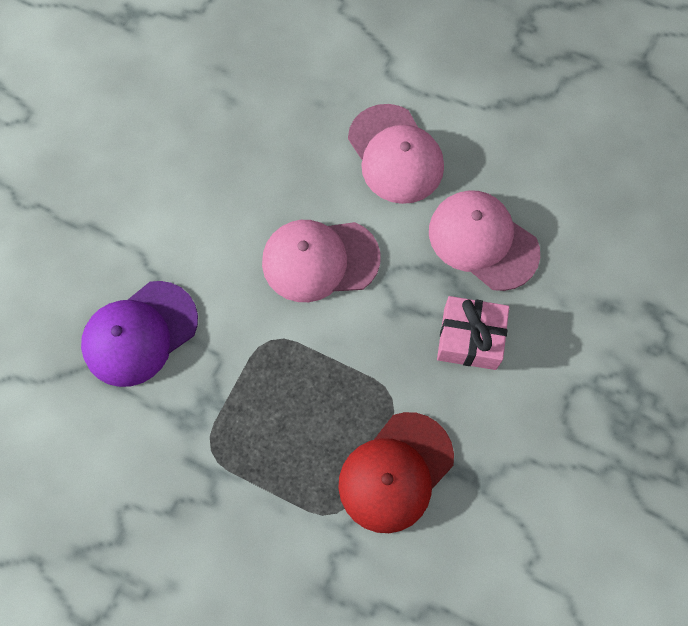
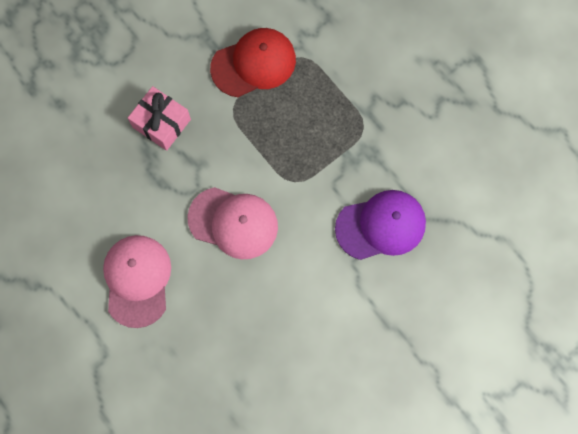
camera: 155 degrees left, 5 degrees up
pink cap [429,190,540,291] -> none

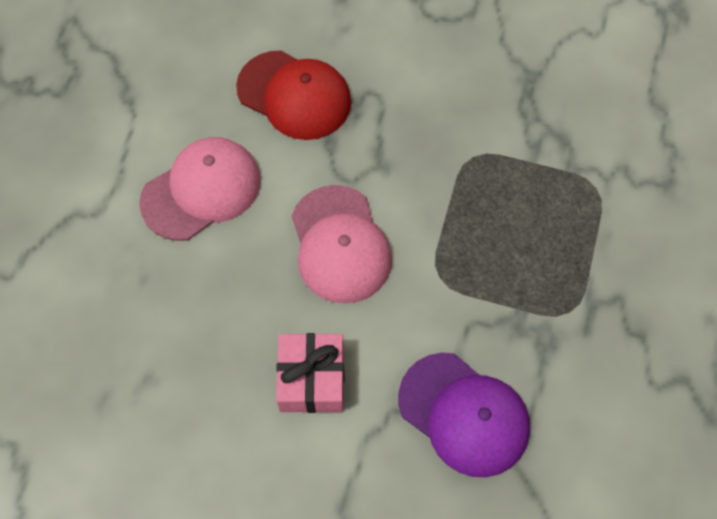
camera: 55 degrees right, 10 degrees down
pink gift [128,86,191,151] -> pink gift moved to [276,333,344,413]
red cap [210,28,296,97] -> red cap moved to [236,50,351,140]

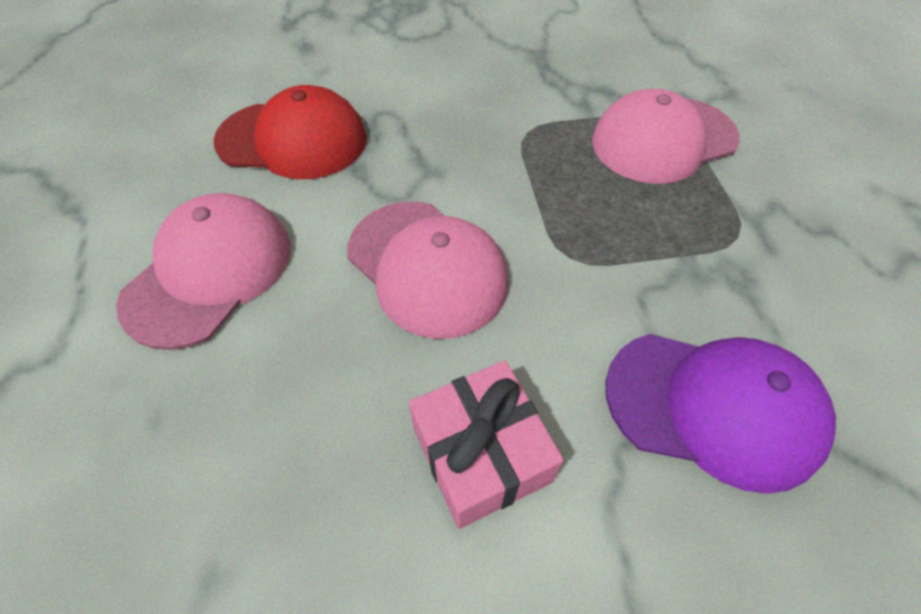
camera: 25 degrees left, 10 degrees down
none -> pink cap [592,89,740,184]

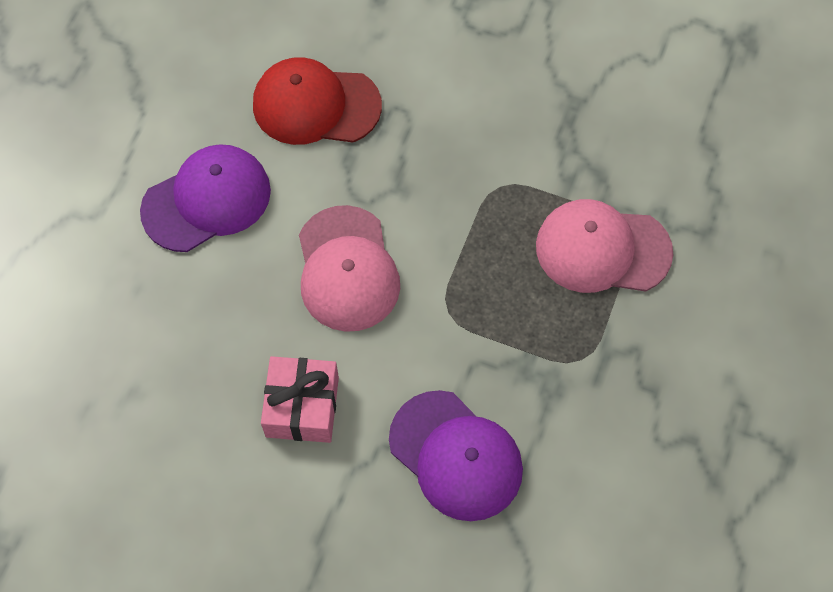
camera: 30 degrees right, 10 degrees up
pink cap [116,193,290,350] -> purple cap [140,144,271,252]
red cap [214,85,366,179] -> red cap turned 150 degrees clockwise [253,57,382,145]

